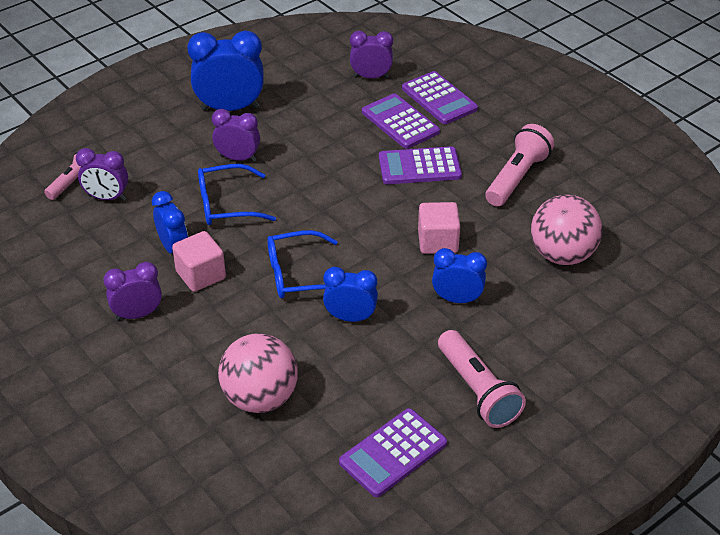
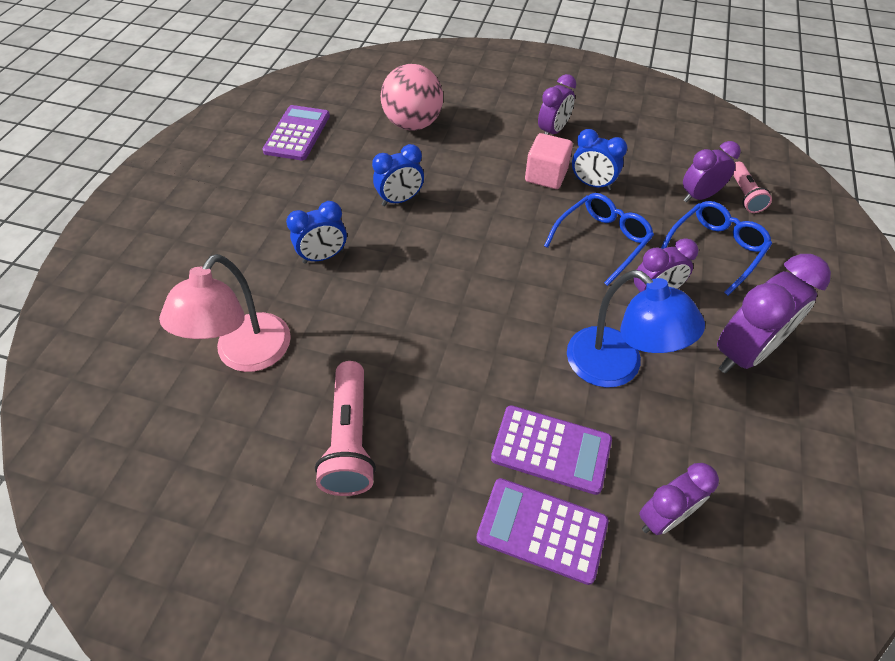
camera: 145 degrees right, 10 degrees up
blue clock [187,31,264,111] -> purple clock [717,254,831,373]
blue glasses [267,230,338,298] -> blue glasses moved to [661,201,772,295]
purple calculator [379,146,462,184] -> none
pink cube [418,202,460,254] -> none
pink flashlight [438,330,526,428] -> none
pink ball [531,195,602,265] -> pink lamp [159,254,291,372]
none -> blue lamp [567,270,705,388]

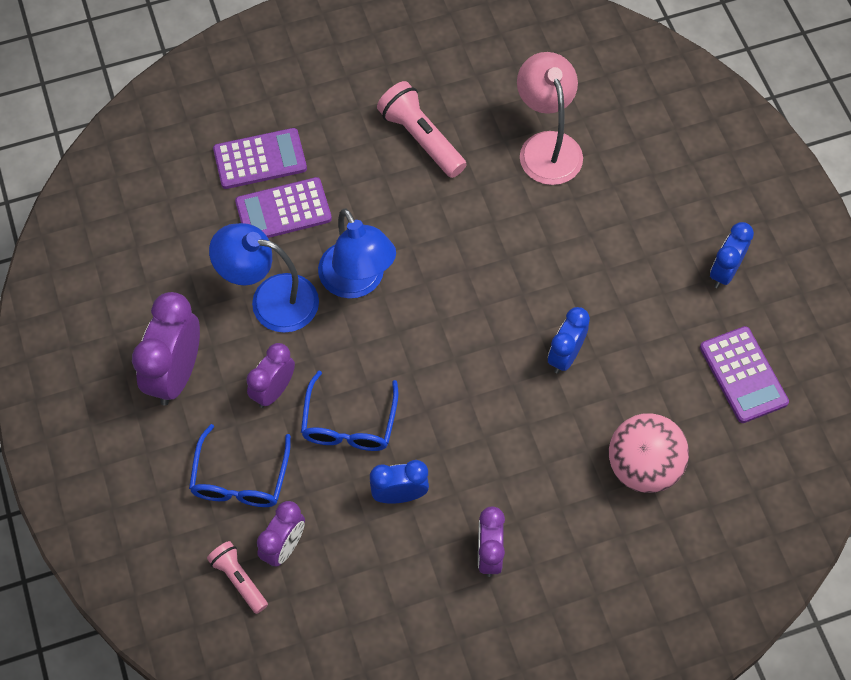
camera: 145 degrees right, 10 degrees up
blue clock [286,201,347,264] -> blue clock moved to [710,222,754,288]
pink cube [525,133,573,189] -> none
purple clock [639,463,719,535] -> none
none -> blue lamp [318,209,396,298]

